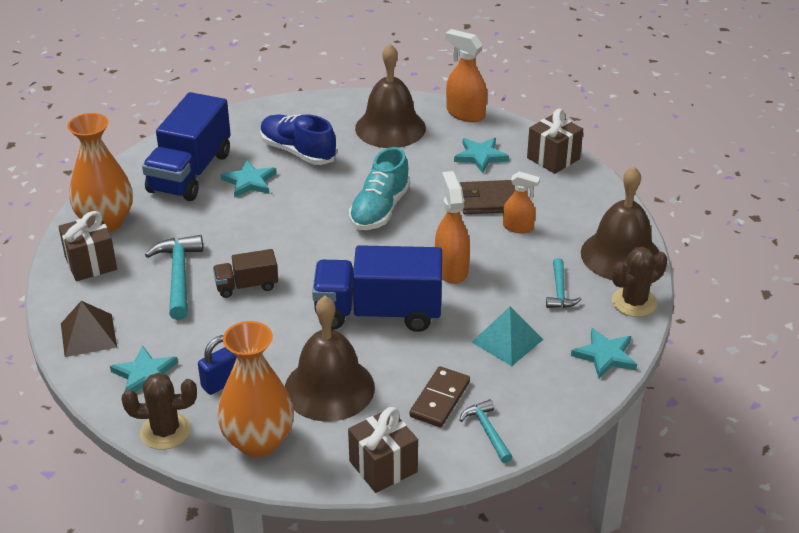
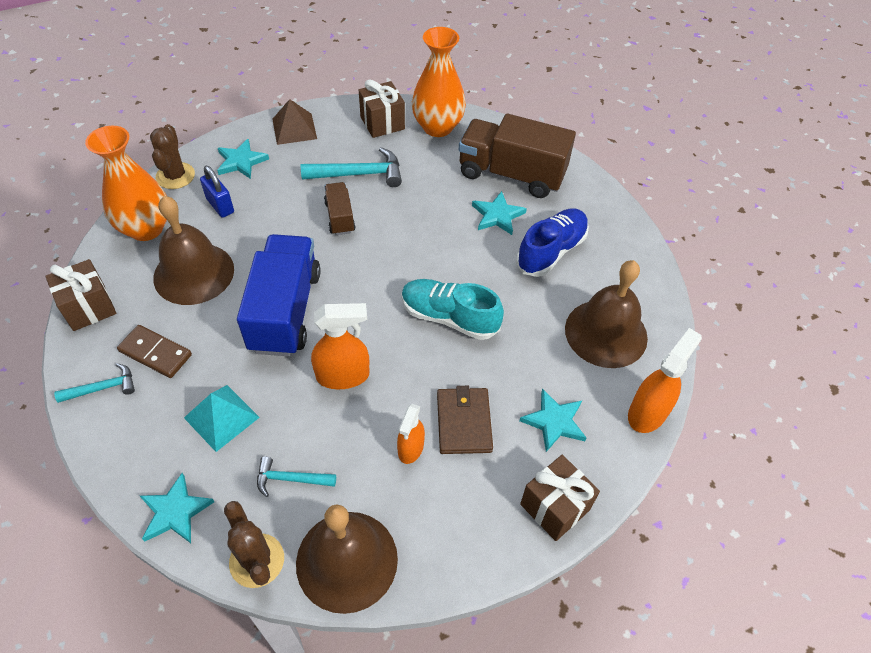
camera: 90 degrees right, 15 degrees up
blue truck [142,92,231,201] -> brown truck [459,113,576,198]

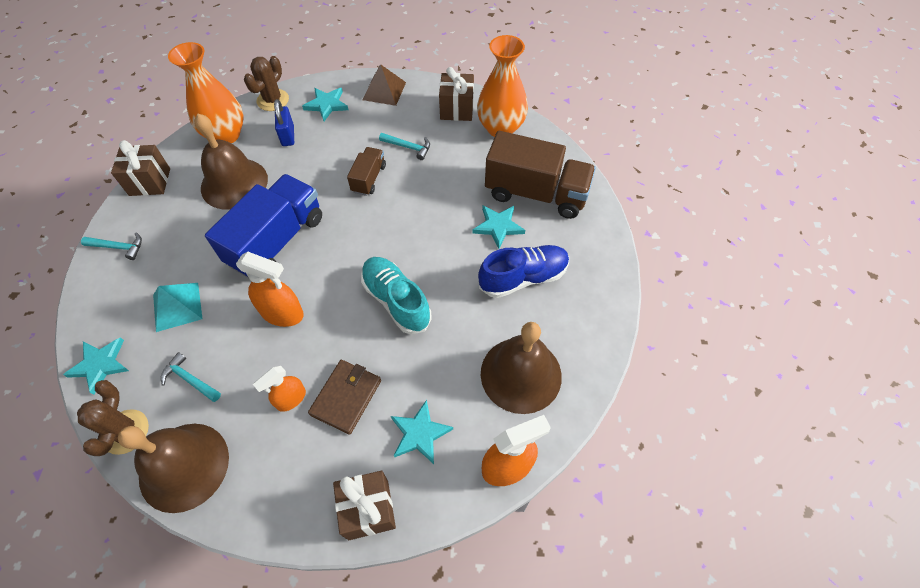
camera: 30 degrees right, 5 degrees up
brown domino [117,325,192,378] -> none
turquoise hammer [301,147,402,187] -> turquoise hammer [379,133,430,160], size x0.59
brown truck [459,113,576,198] -> brown truck turned 150 degrees clockwise [485,131,596,219]

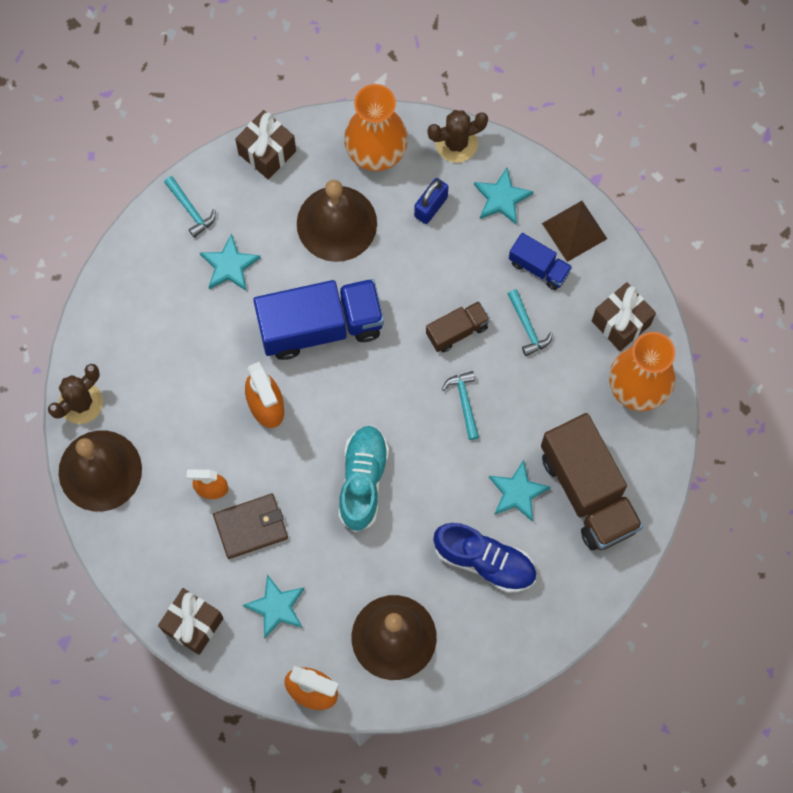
camera: 45 degrees right, 15 degrees up
turquoise star [63,337,129,395] -> turquoise star moved to [200,233,261,291]
turquoise pyramid [153,283,202,332] -> none
turquoise hammer [161,352,221,402] -> turquoise hammer moved to [442,371,479,440]
none -> blue truck [509,233,572,290]

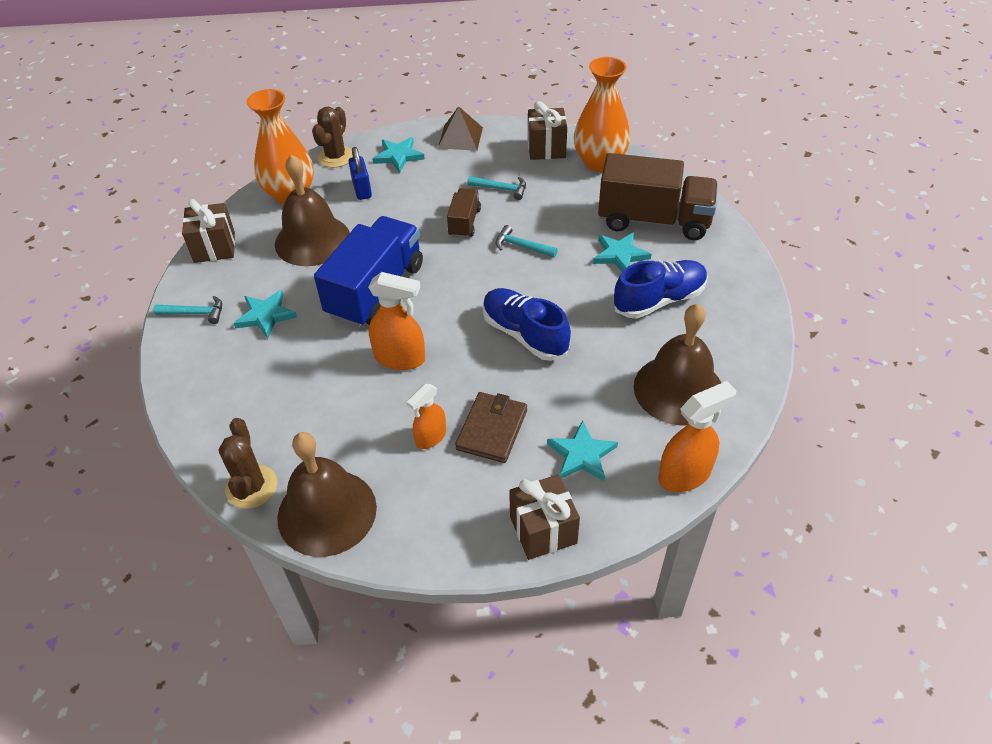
camera: 50 degrees left, 25 degrees down
turquoise shoe [338,425,389,532] -> blue shoe [483,288,571,361]
blue truck [509,233,572,290] -> none

